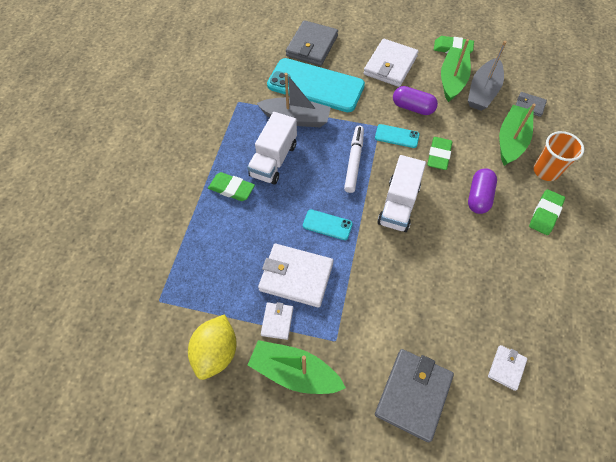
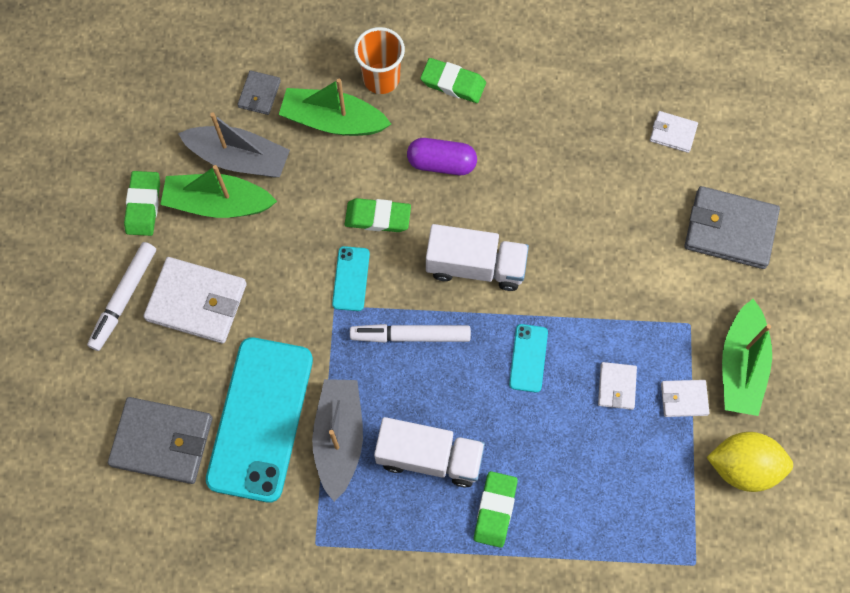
camera: 100 degrees left, 10 degrees up
white wallet [258,244,333,308] -> white wallet [598,362,637,410], size x0.51
purple capsule [393,86,438,115] -> none
none -> white marker [87,242,156,351]

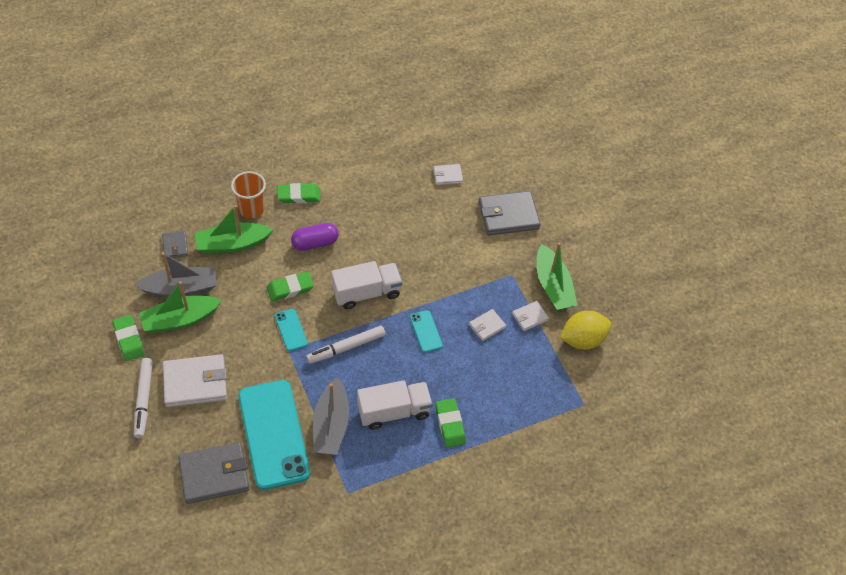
camera: 30 degrees left, 15 degrees down
grey boat [312,379,363,502] -> grey boat turned 150 degrees counterclockwise [313,377,349,455]
white wallet [598,362,637,410] -> white wallet turned 75 degrees clockwise [469,309,506,341]

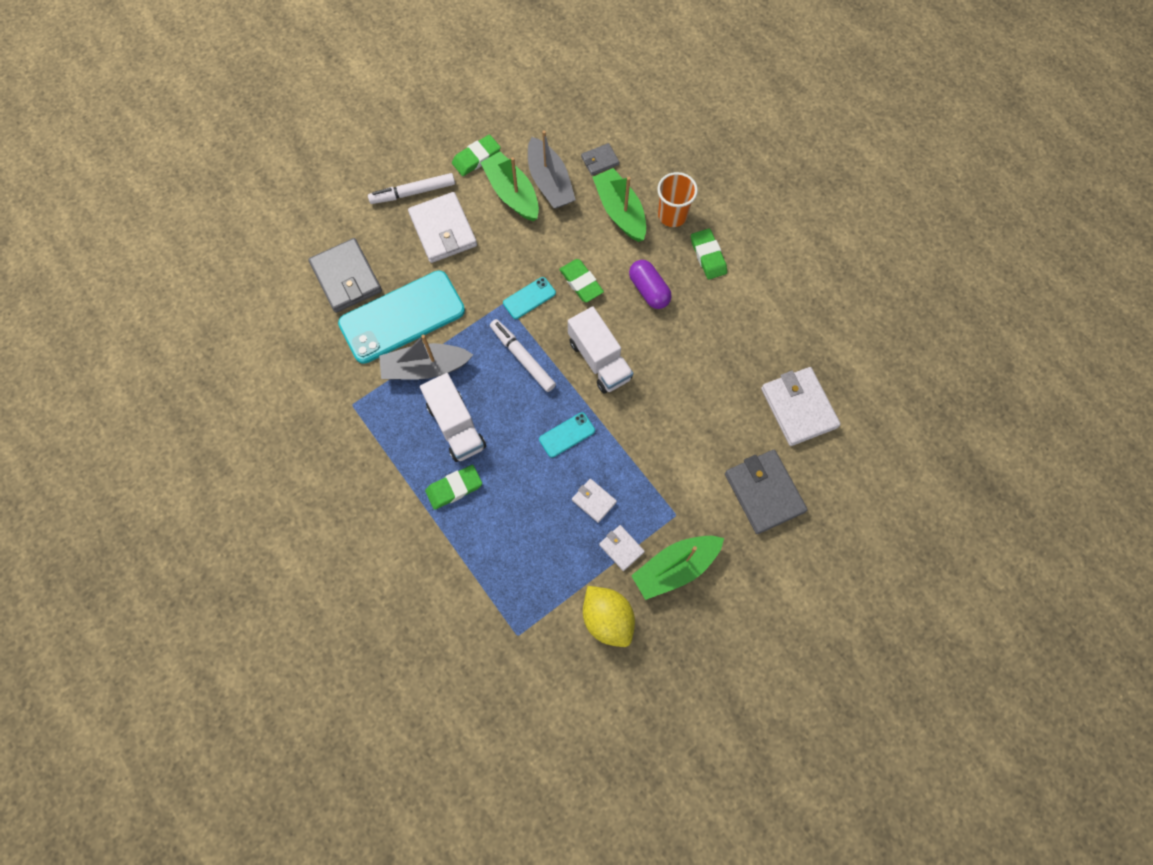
camera: 80 degrees right, 15 degrees up
white wallet [433,164,463,185] -> white wallet [761,367,841,446], size x1.95

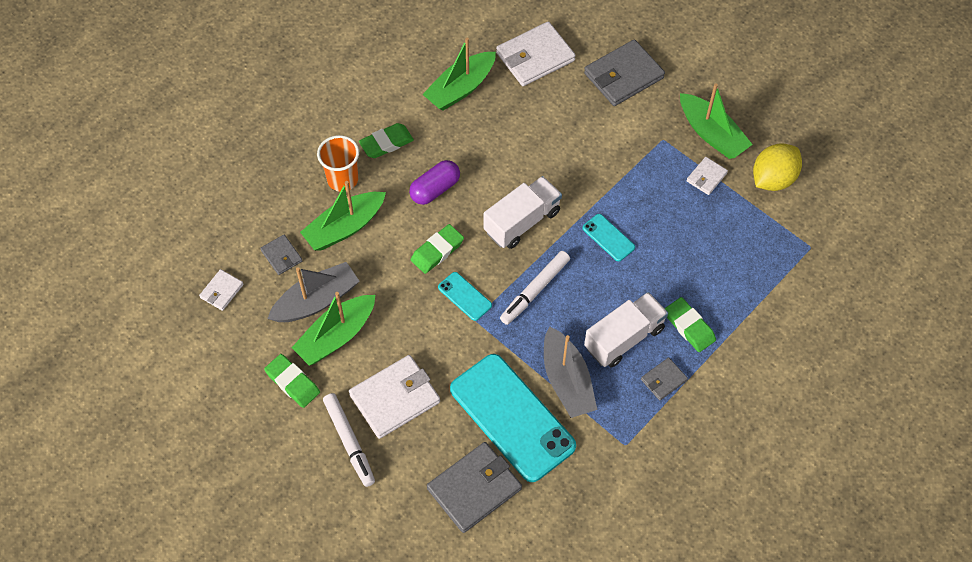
camera: 100 degrees left, 10 degrees down
white wallet [572,479,617,523] -> white wallet moved to [199,269,244,311]
none -> green boat [422,38,496,111]
none -> grey wallet [641,357,688,401]

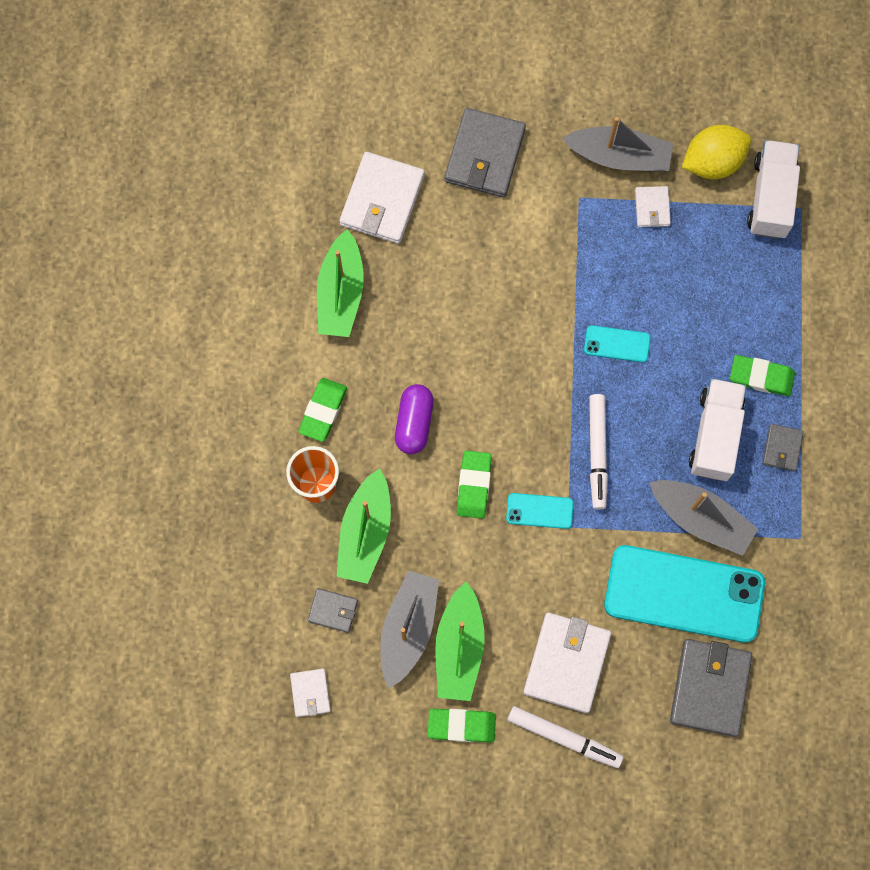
camera: 40 degrees left, 15 degrees up
white truck [484,176,562,249] -> white truck moved to [747,140,800,239]
green boat [680,83,753,159] -> grey boat [562,117,673,171]
yellow lemon [753,143,802,191] -> yellow lemon turned 60 degrees clockwise [682,125,751,179]

